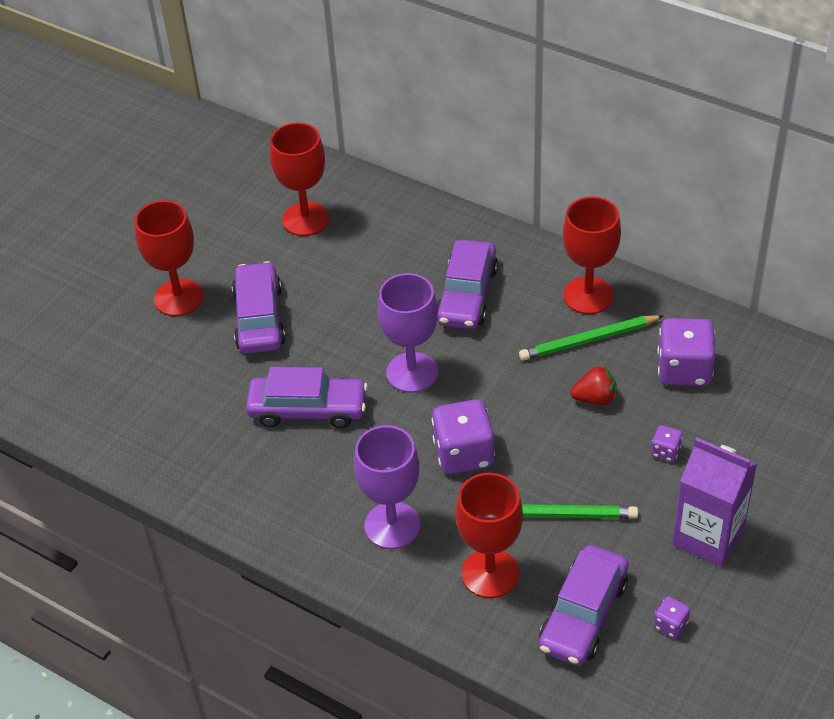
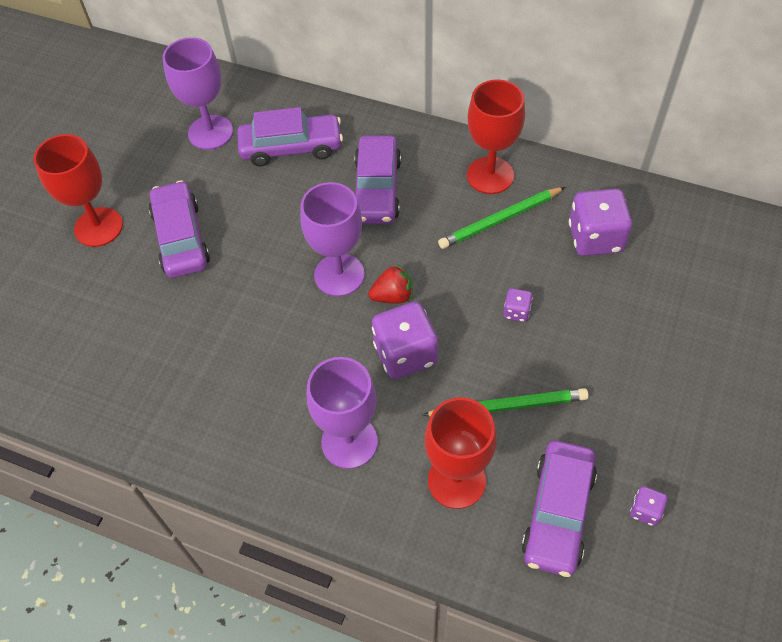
camera: 10 degrees left, 10 degrees up
purple car [246,367,368,428] -> purple car moved to [237,107,343,166]
red goblet [270,123,330,236] -> purple goblet [163,37,233,150]
red strawberry [570,365,616,405] -> red strawberry moved to [368,264,413,304]
purple dice [651,425,683,462] -> purple dice moved to [504,288,533,322]
purple carton [672,438,757,567] -> none

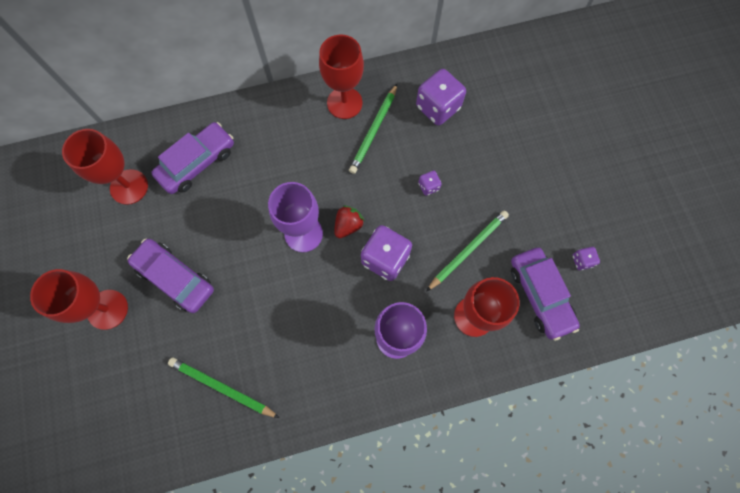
camera: 40 degrees left, 15 degrees up
purple goblet [163,37,233,150] -> red goblet [62,129,148,205]
purple car [354,136,401,224] -> none
none -> green pencil [168,357,279,418]

